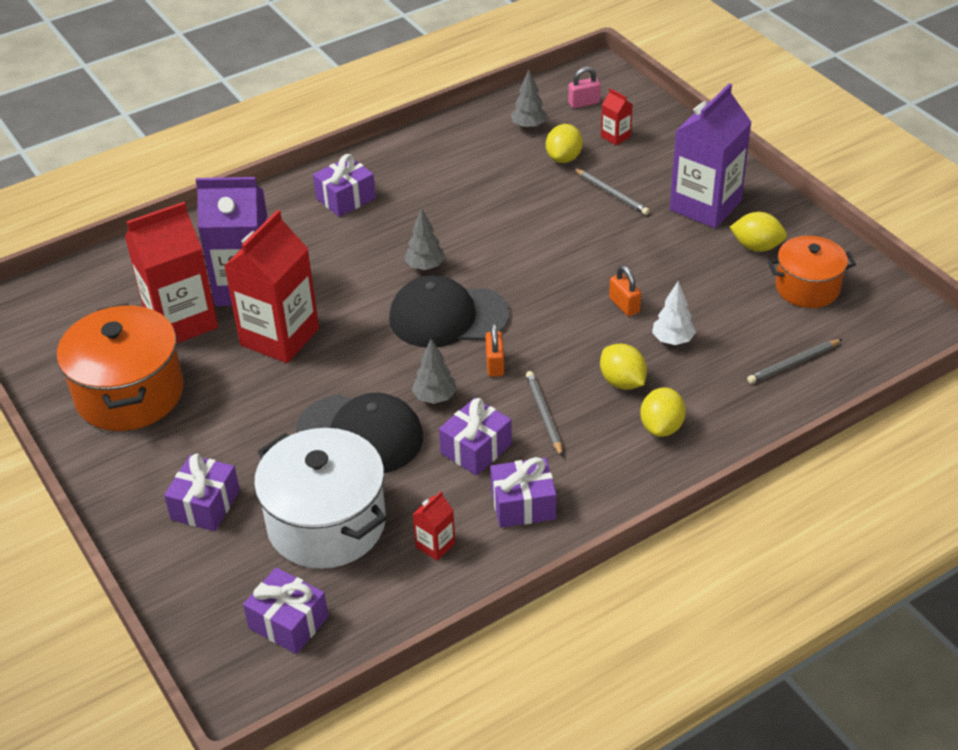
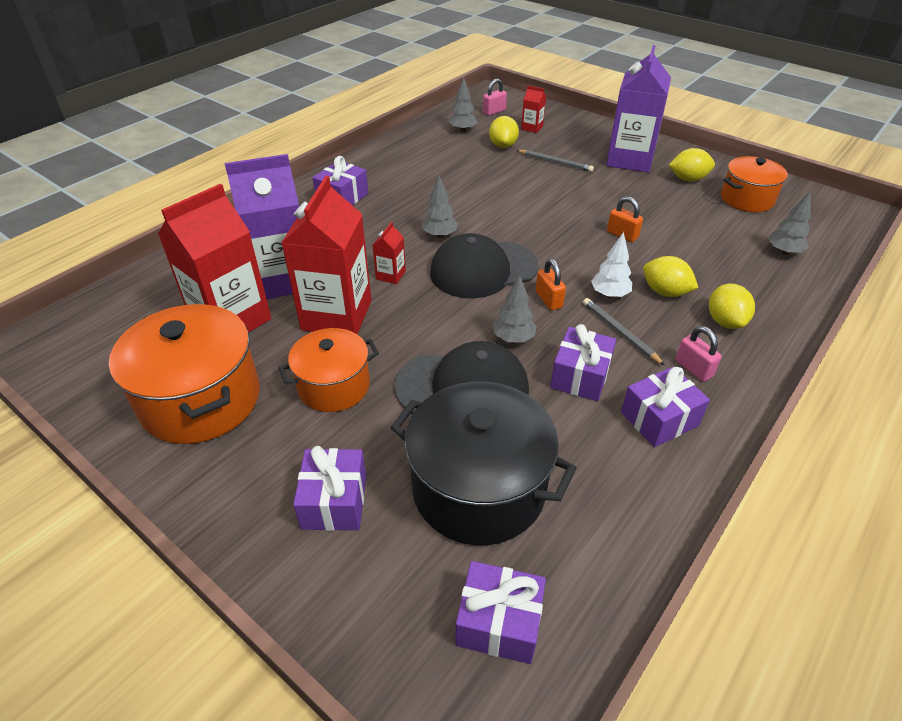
camera: 20 degrees left, 0 degrees up
white pot [254,428,387,569] -> black pot [390,382,577,545]
red carton [412,491,455,561] -> red carton moved to [373,222,406,284]
white tree [652,281,696,345] -> white tree moved to [591,232,632,298]
grey pencil [747,339,842,384] -> grey tree [768,191,811,255]
none -> orange pot [279,328,379,412]
none -> pink padlock [676,326,722,382]

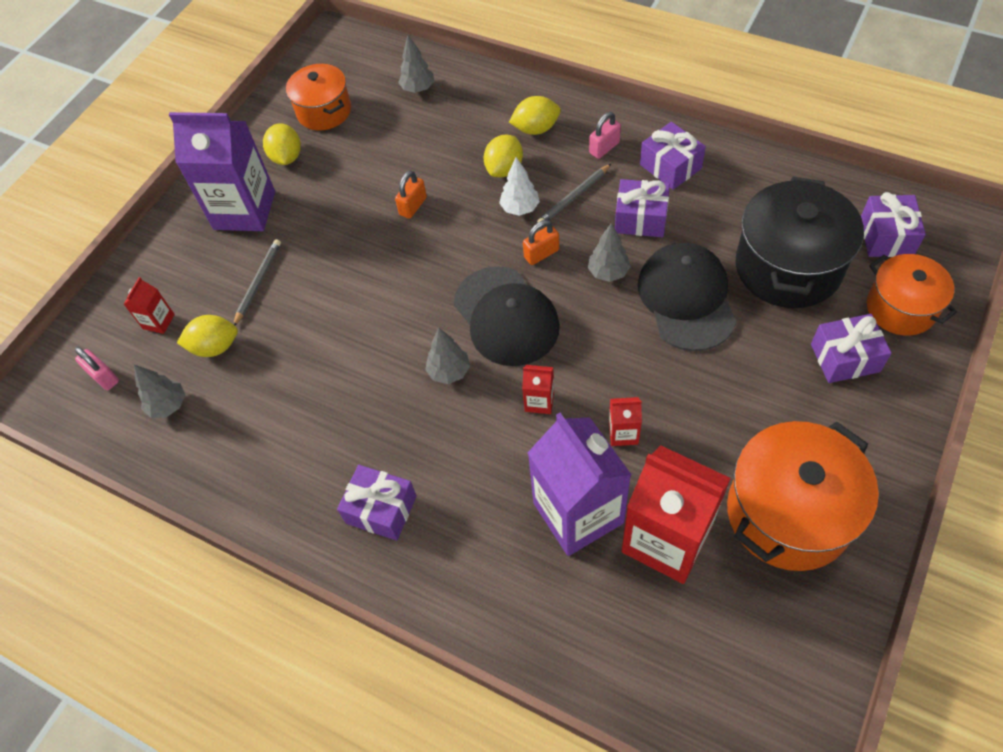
camera: 95 degrees left, 15 degrees up
orange pot [279,328,379,412] -> orange pot moved to [867,254,957,336]
red carton [281,176,371,334] -> red carton [609,397,642,446], size x0.43

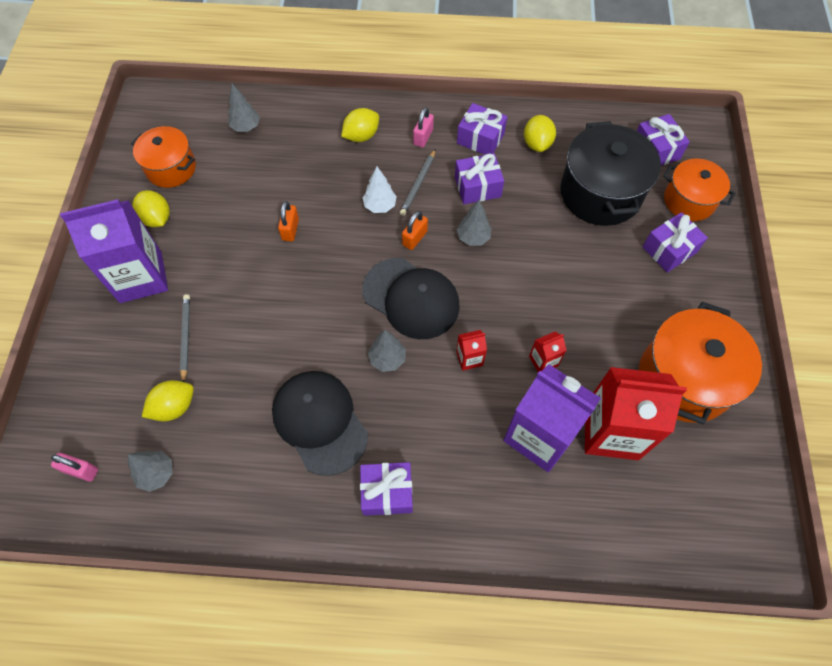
camera: 30 degrees left, 5 degrees up
red carton [123,277,175,334] -> none
yellow lemon [484,135,523,177] -> yellow lemon moved to [524,115,556,152]
black cap [638,243,736,351] -> black cap moved to [272,371,368,476]

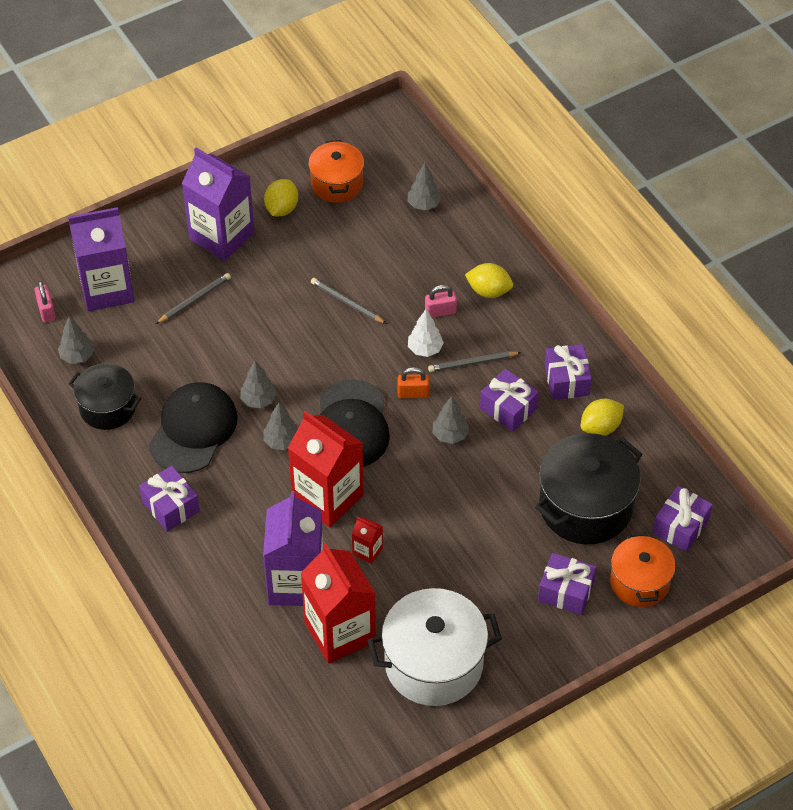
camera: 55 degrees right, 10 degrees down
yellow lemon [142,380,194,421] -> none
orange padlock [278,201,299,242] -> grey pencil [311,278,387,324]
pink padlock [413,107,434,147] -> pink padlock moved to [425,285,457,318]
red carton [456,330,487,371] -> red carton [288,411,364,527], size x2.33
orange pot [639,302,762,425] -> white pot [367,588,502,706]
none -> purple carton [68,207,135,311]
none -> black pot [69,363,141,430]
none -> grey tree [240,361,277,408]

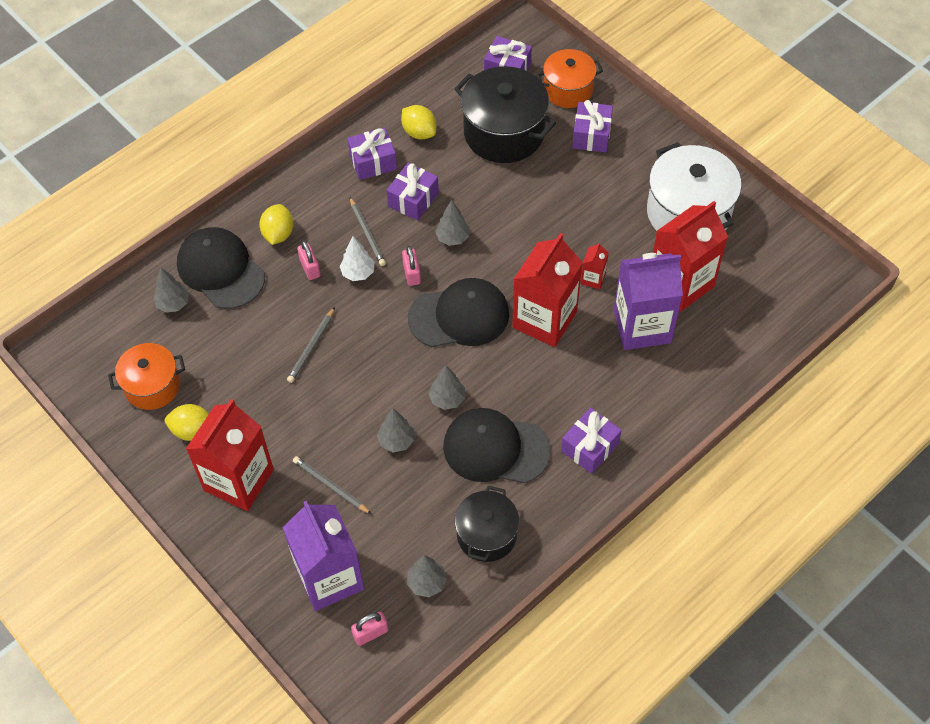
camera: 100 degrees left, 5 degrees up
purple carton [182,147,255,261] -> red carton [186,399,274,511]
grey tree [263,403,298,450] -> grey tree moved to [377,409,414,452]
orange padlock [398,367,429,398] -> pink padlock [402,246,421,286]
none -> black cap [177,227,265,309]

